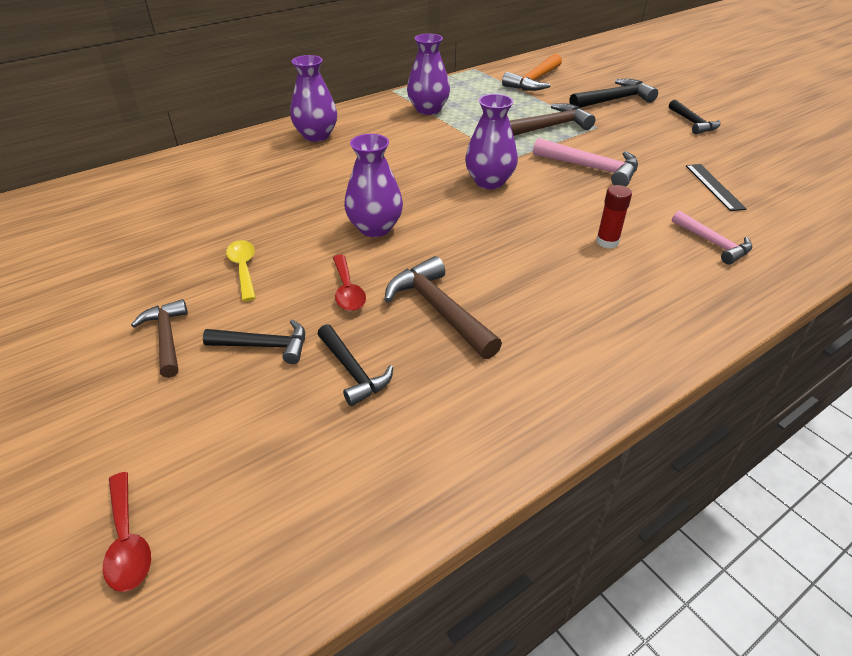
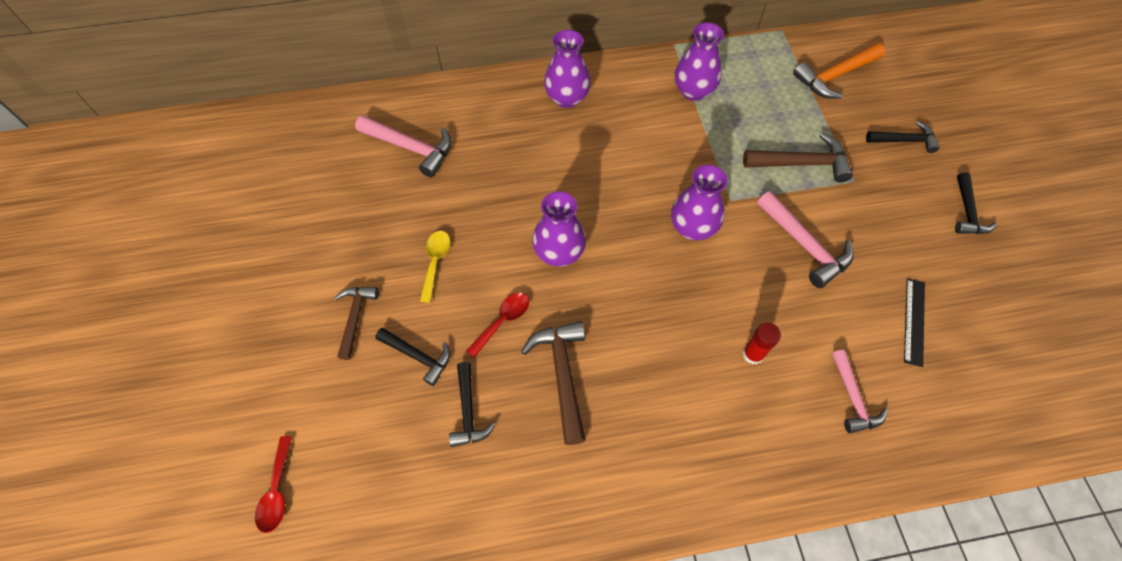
camera: 25 degrees right, 20 degrees up
red spoon [333,254,366,311] -> red spoon turned 150 degrees counterclockwise [466,292,529,358]
black hammer [569,79,658,108] -> black hammer [866,121,939,153], size x0.67
none -> pink hammer [355,115,452,177]

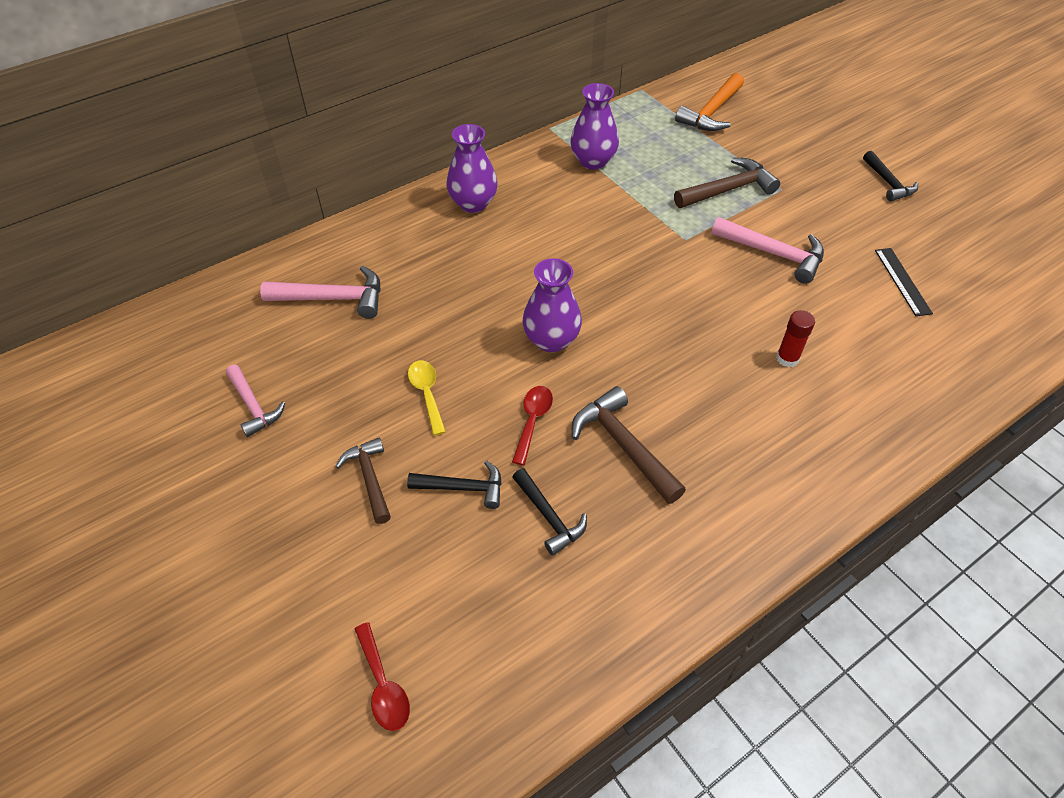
camera: 25 degrees left, 10 degrees down
purple vase [671,165,728,240] -> none
pink hammer [832,350,888,433] -> pink hammer moved to [226,365,285,437]
black hammer [866,121,939,153] -> none

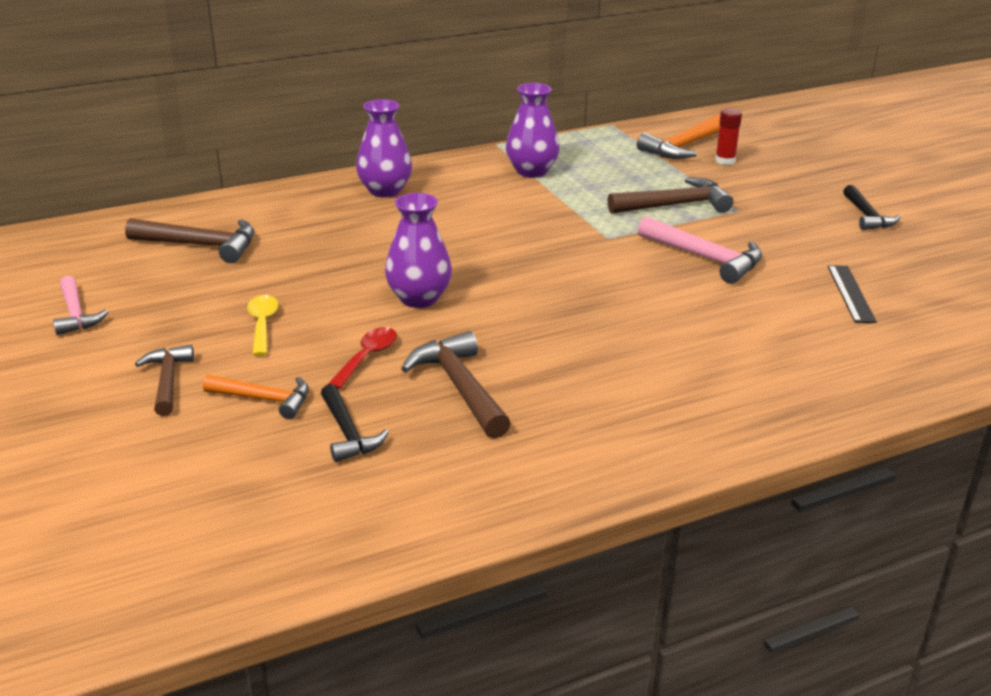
camera: 10 degrees right, 20 degrees down
pink hammer [260,266,381,319] -> brown hammer [125,218,254,263]
red spoon [355,622,410,731] -> none
black hammer [407,461,502,509] -> orange hammer [203,375,309,419]
red glue stick [776,310,815,367] -> red glue stick moved to [715,108,742,165]

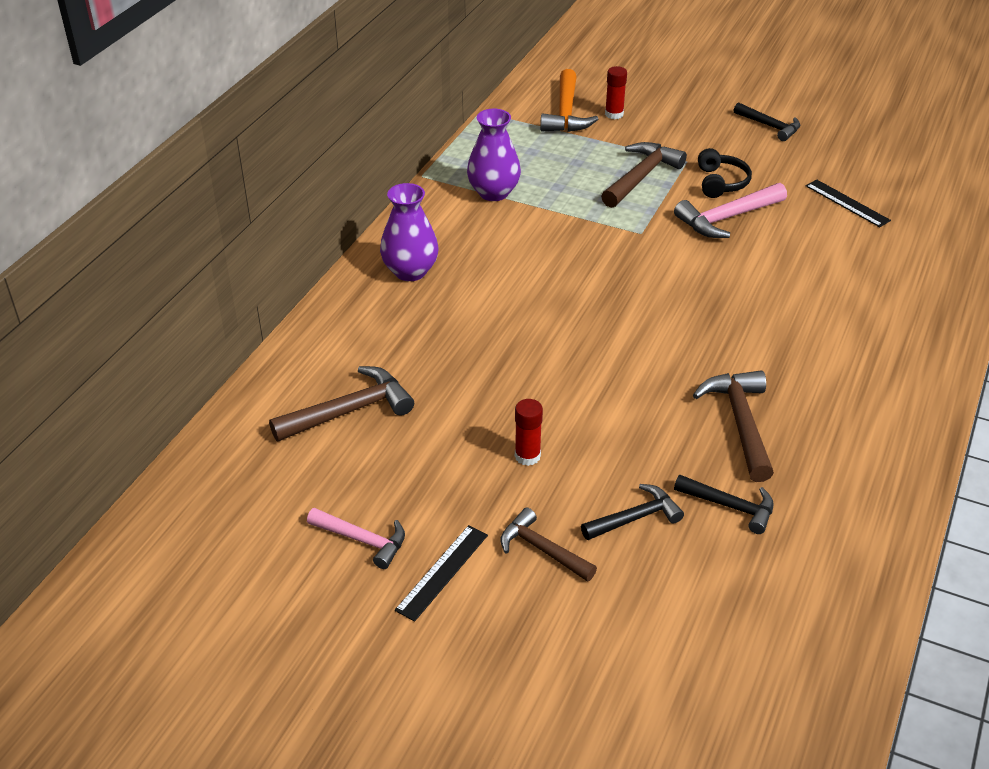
camera: 40 degrees left, 10 degrees up
orange hammer [203,375,309,419] -> black hammer [581,484,684,540]
yellow spoon [247,295,279,356] -> red glue stick [515,399,543,466]
red spoon [327,327,397,389] -> none
purple vase [385,193,452,308] -> none
brown hammer [401,331,511,439] -> brown hammer turned 60 degrees clockwise [693,370,774,482]
pink hammer [638,216,762,284] -> pink hammer turned 150 degrees clockwise [674,183,787,238]
none -> black ruler [395,525,488,622]
none -> black headphones [698,148,752,198]

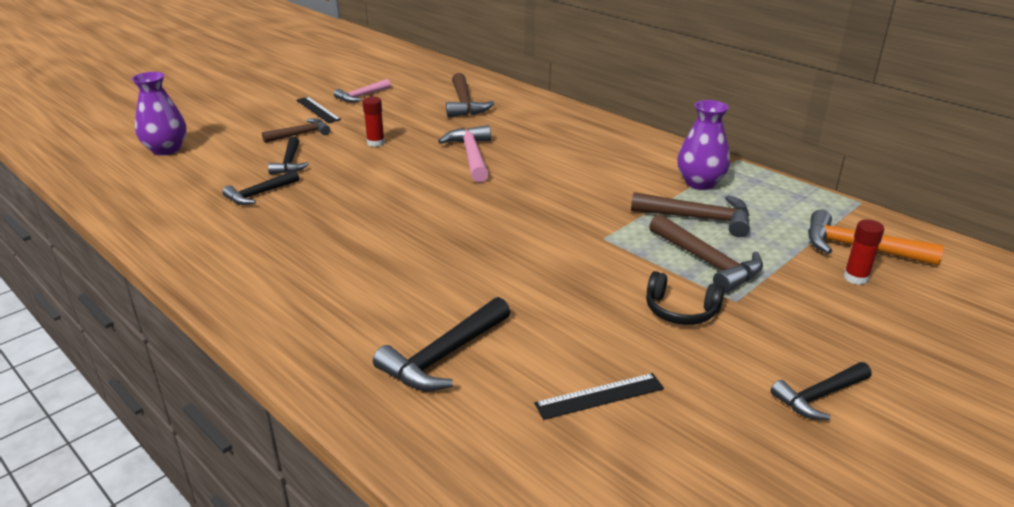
camera: 110 degrees right, 10 degrees down
purple vase [380,183,438,281] -> purple vase moved to [132,72,187,155]
pink hammer [674,183,787,238] -> pink hammer moved to [438,125,491,183]
brown hammer [693,370,774,482] -> brown hammer moved to [631,192,750,237]
none -> black hammer [373,297,510,391]

